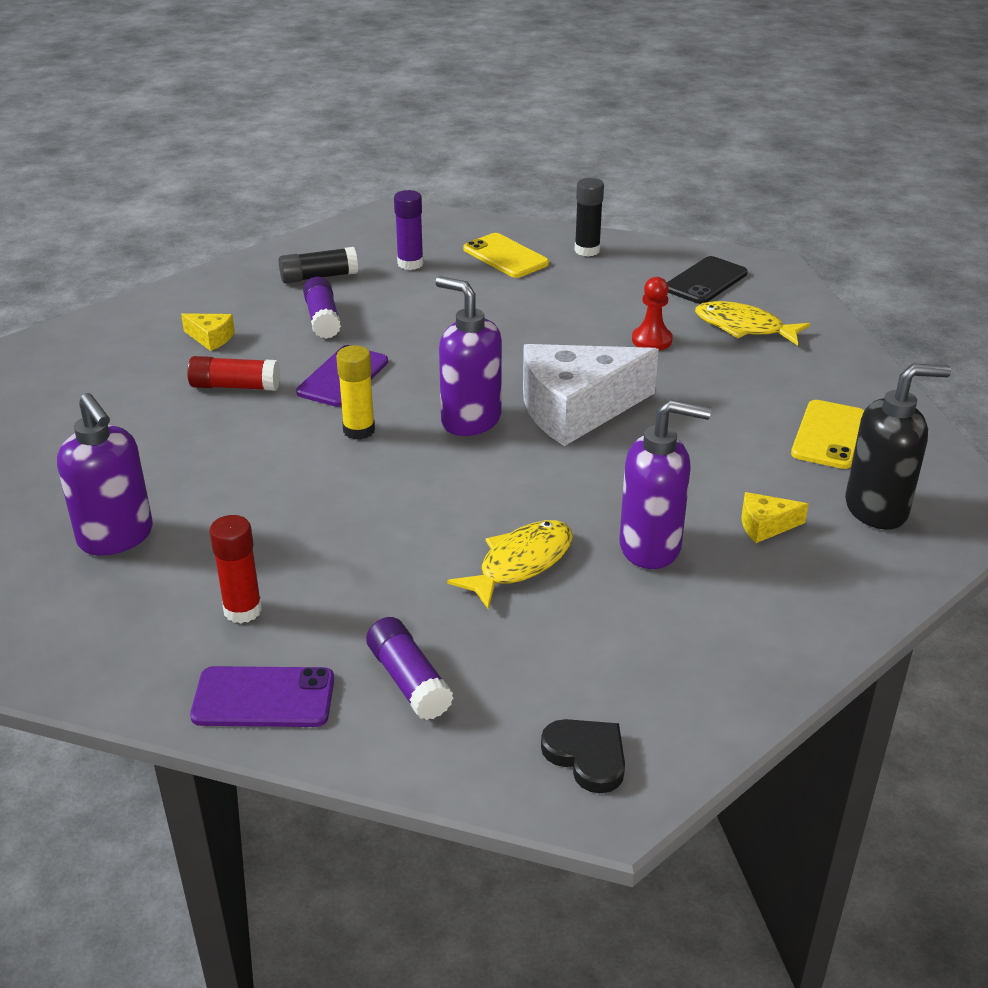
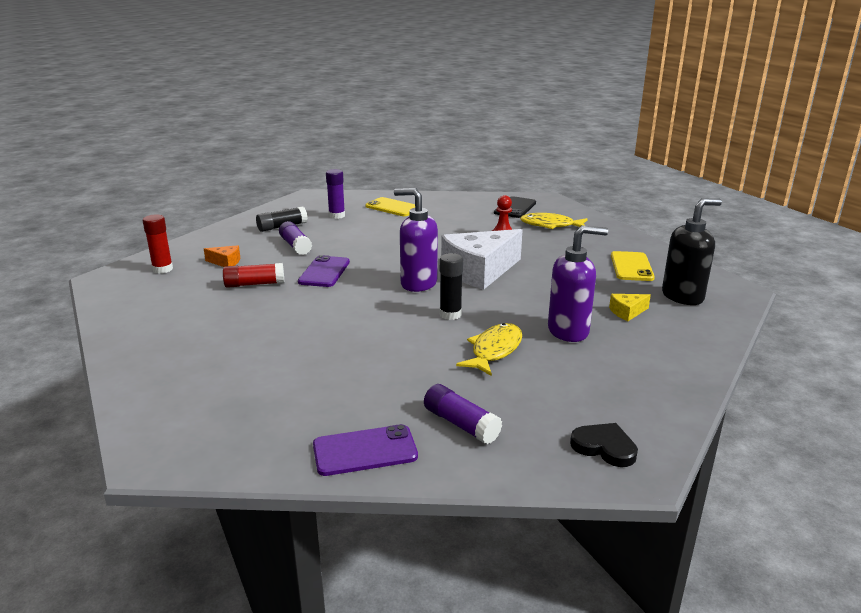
camera: 15 degrees left, 10 degrees down
purple soap dispenser [57,393,153,555] -> none
yellow cheese [181,313,235,351] -> orange cheese [204,245,240,267]
red glue stick [209,515,262,624] -> red glue stick moved to [143,215,173,274]
yellow glue stick [336,345,375,440] -> none
black glue stick [575,178,604,256] -> black glue stick moved to [440,253,463,320]

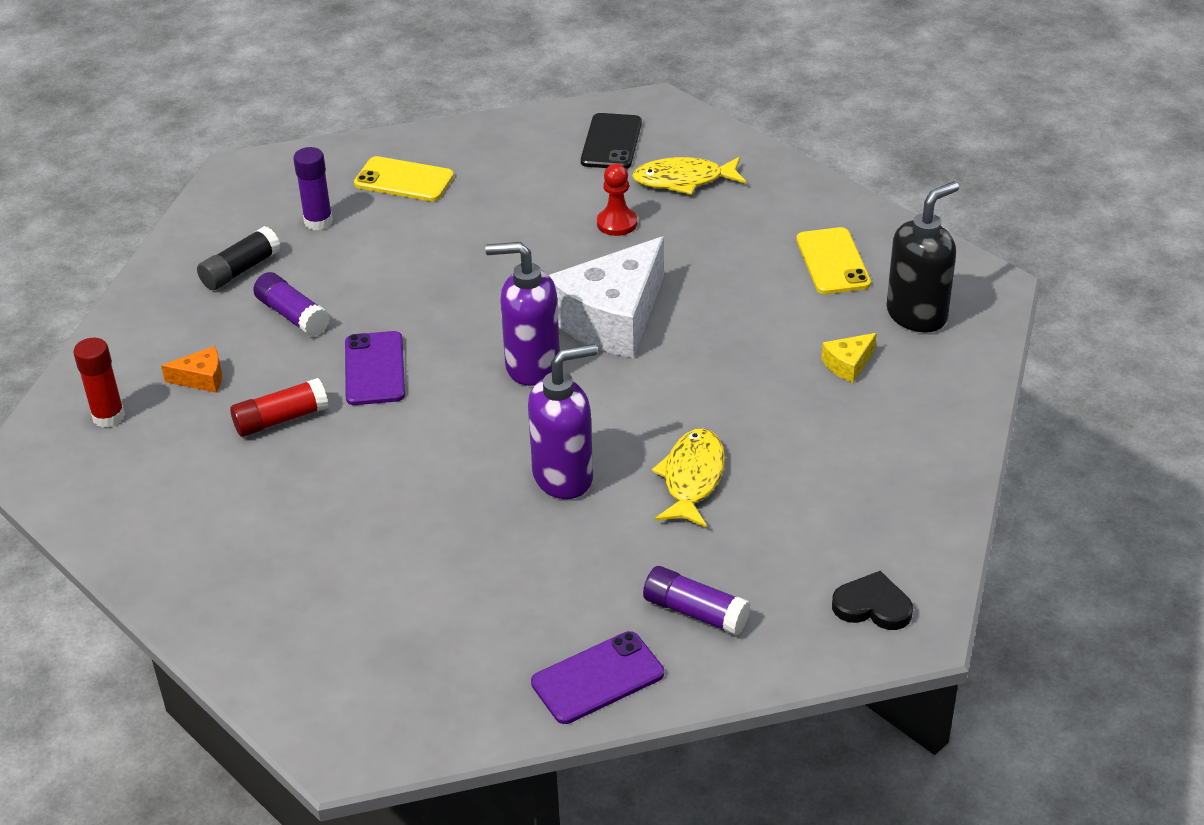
camera: 15 degrees left, 15 degrees up
black glue stick [440,253,463,320] -> none
purple soap dispenser [548,225,608,342] -> purple soap dispenser moved to [528,344,598,499]

